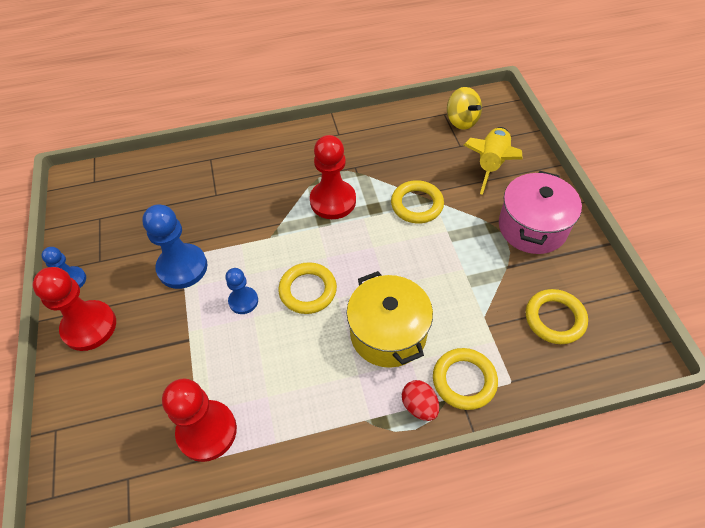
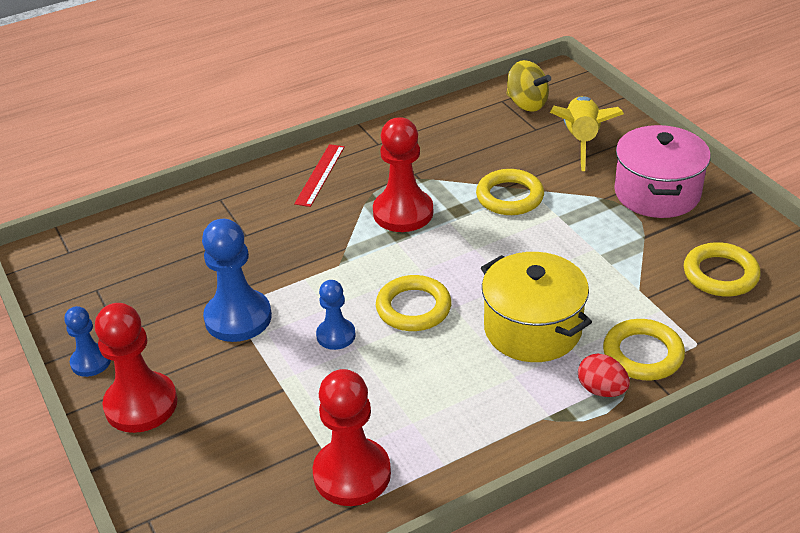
camera: 15 degrees left, 15 degrees down
none -> red ruler [294,144,345,207]

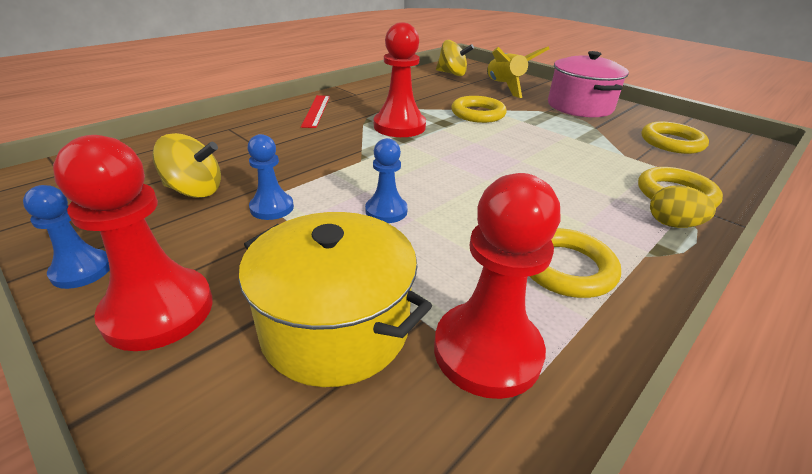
camera: 20 degrees left, 5 degrees down
blue pawn [202,219,272,342] -> blue pawn [247,134,294,220], size x0.57
yellow ring [376,275,452,331] -> yellow ring moved to [529,228,621,298]
yellow pot [481,252,592,362] -> yellow pot moved to [239,212,432,387]
red egg [578,354,630,397] -> yellow egg [650,185,716,228]
none -> yellow spinning top [152,133,221,198]

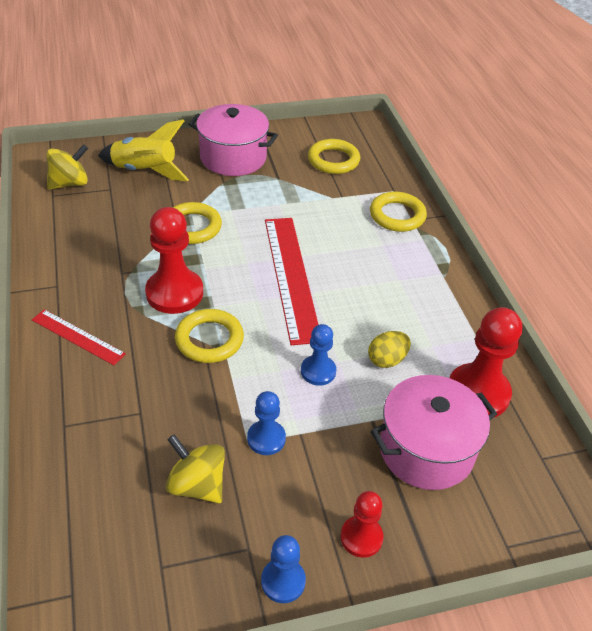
camera: 60 degrees left, 10 degrees up
red pawn [53,135,213,351] -> red pawn [341,491,384,558], size x0.57
yellow spinning top [152,133,221,198] -> yellow spinning top turned 90 degrees counterclockwise [166,434,225,503]
yellow pot [239,212,432,387] -> pink pot [371,375,497,490]
yellow ring [529,228,621,298] -> yellow ring moved to [175,309,244,363]
yellow egg [650,185,716,228] -> yellow egg moved to [368,331,411,368]
none -> red ruler [265,218,319,345]

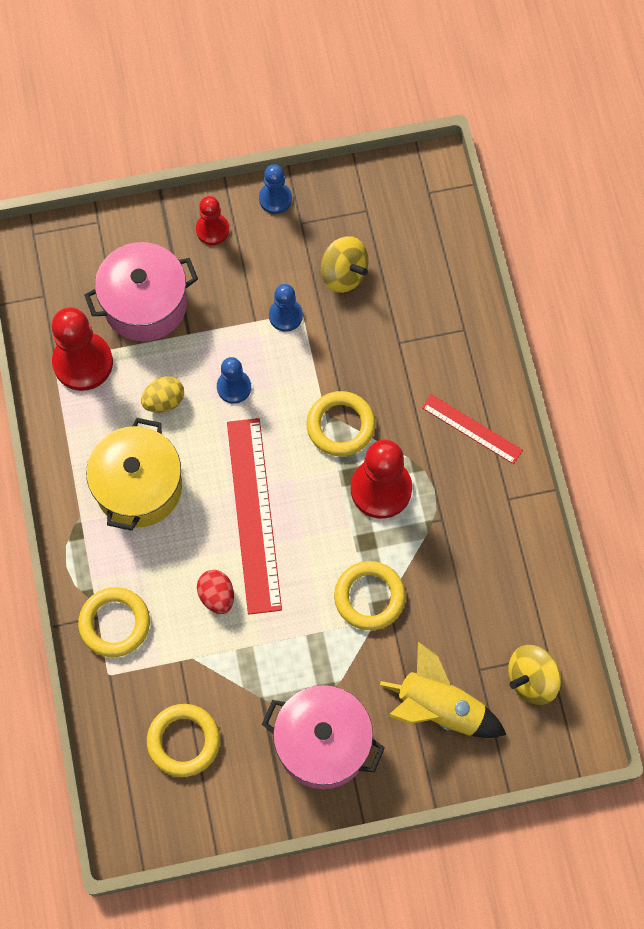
camera: 175 degrees left, 25 degrees up
none -> yellow pot [86,418,182,531]
none -> red egg [197,570,234,614]

